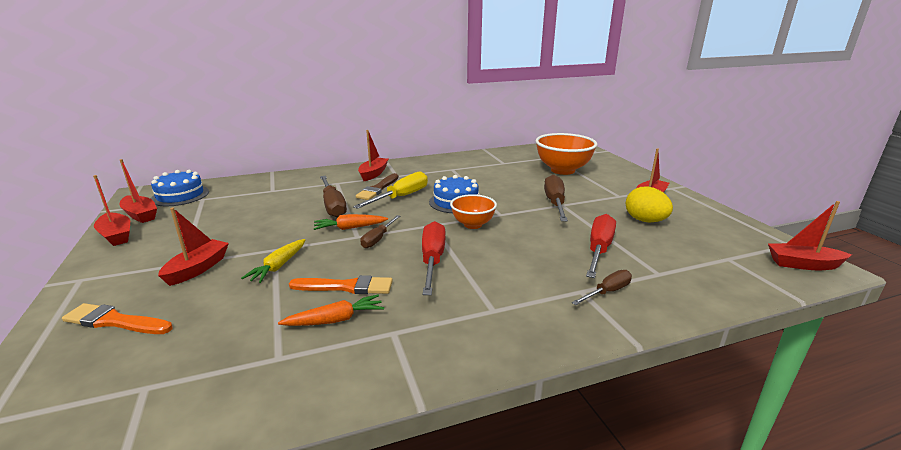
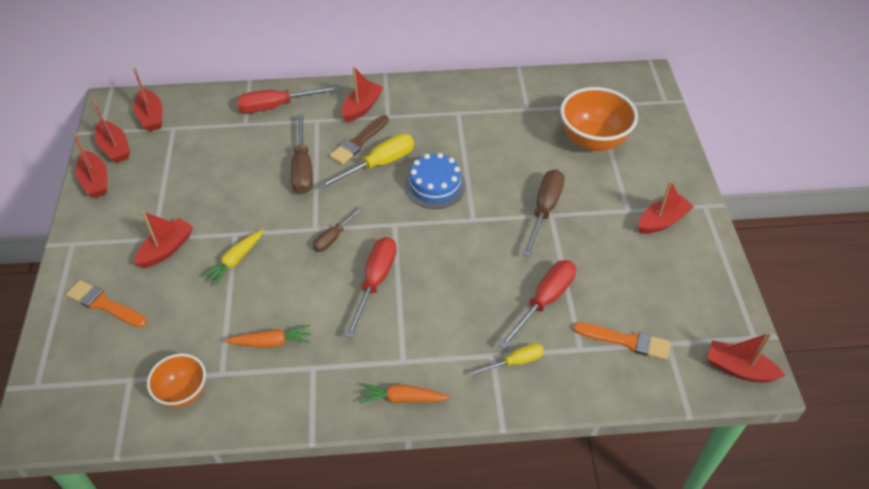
camera: 15 degrees right, 25 degrees up
blue cake [151,170,209,206] -> red boat [133,68,162,131]
orange brush [289,275,393,294] -> orange brush moved to [573,322,670,360]
orange carrot [314,214,388,230] -> orange carrot moved to [359,383,450,404]
orange bowl [450,194,497,229] -> orange bowl moved to [147,354,206,408]
brown screwdriver [572,270,632,305] -> yellow screwdriver [470,343,544,376]
yellow egg [626,187,673,222] -> none
none -> red screwdriver [237,85,339,113]

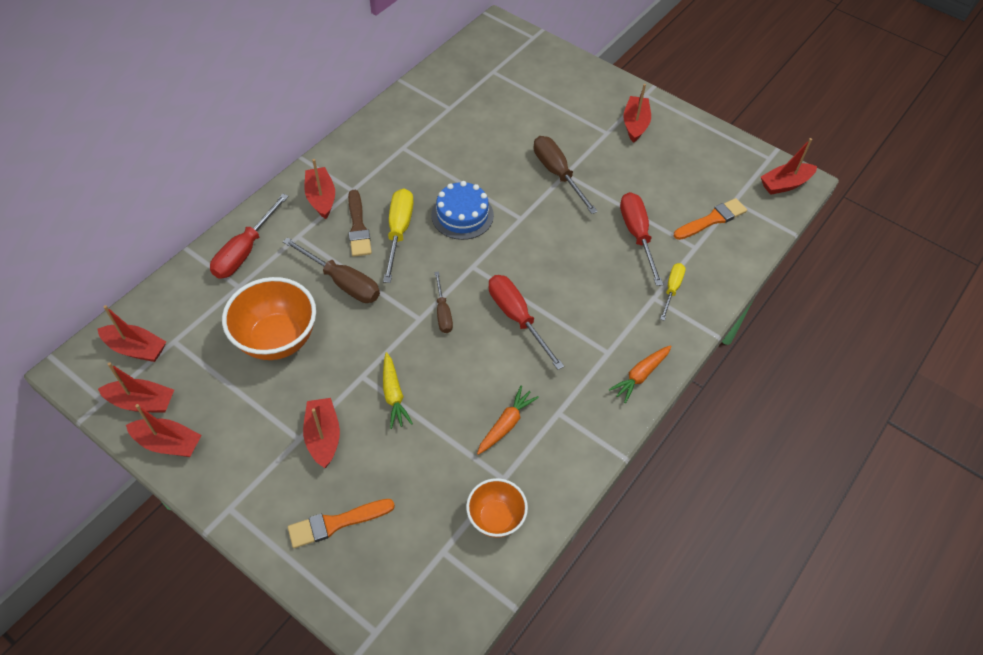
camera: 50 degrees left, 5 degrees up
orange bowl [560,87,638,151] -> orange bowl moved to [222,277,316,360]

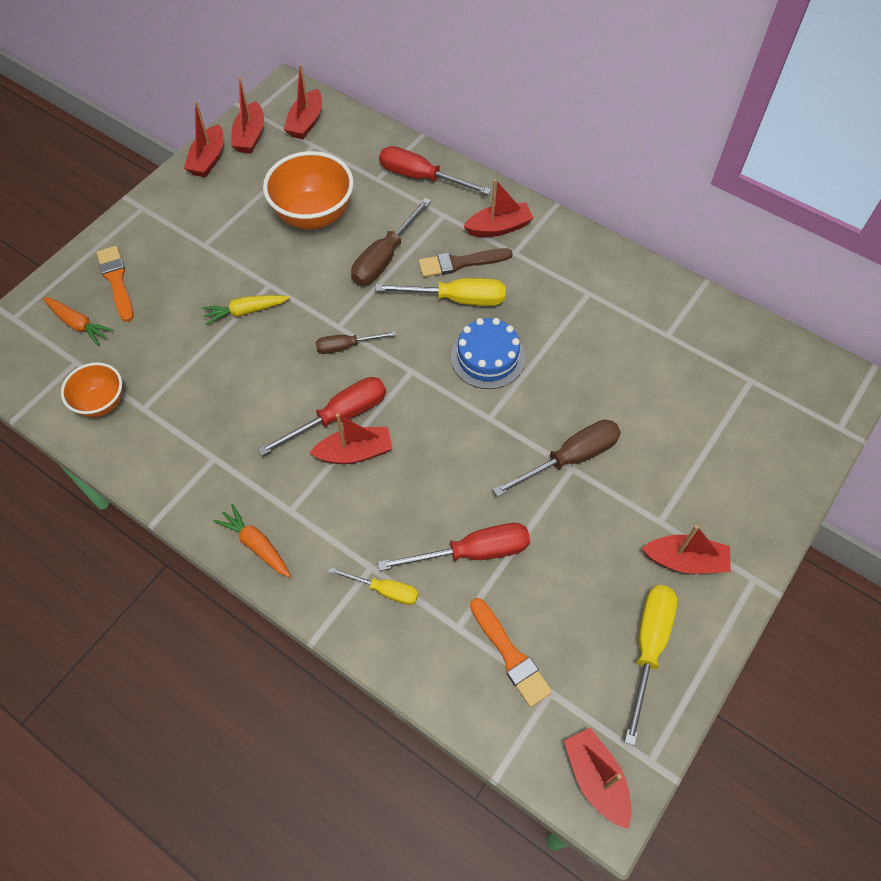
camera: 90 degrees right, 5 degrees up
red boat [303,398,340,468] -> red boat moved to [310,413,393,464]
orange carrot [477,386,539,455] -> orange carrot moved to [43,297,114,346]
none -> yellow screwdriver [625,585,677,746]

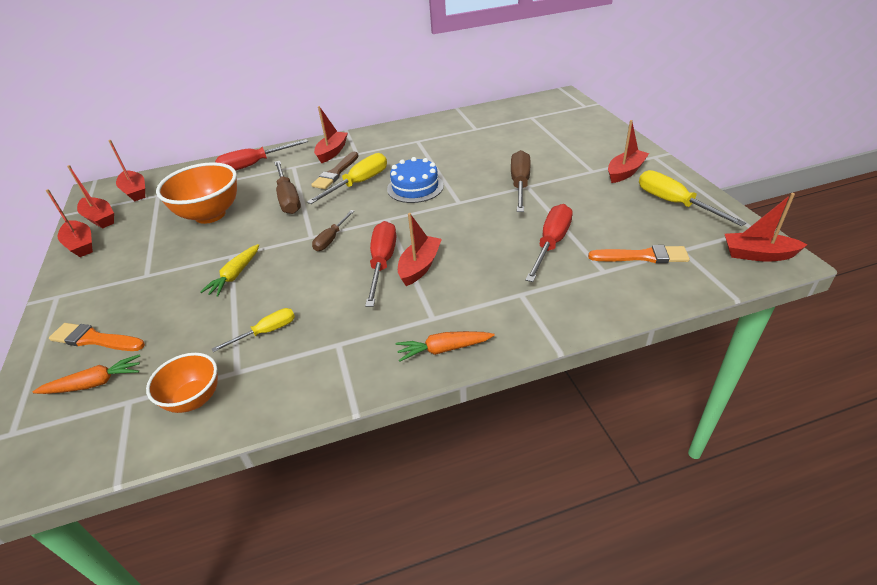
camera: 50 degrees left, 20 degrees down
yellow screwdriver [328,567,419,605] -> yellow screwdriver moved to [212,308,295,352]

